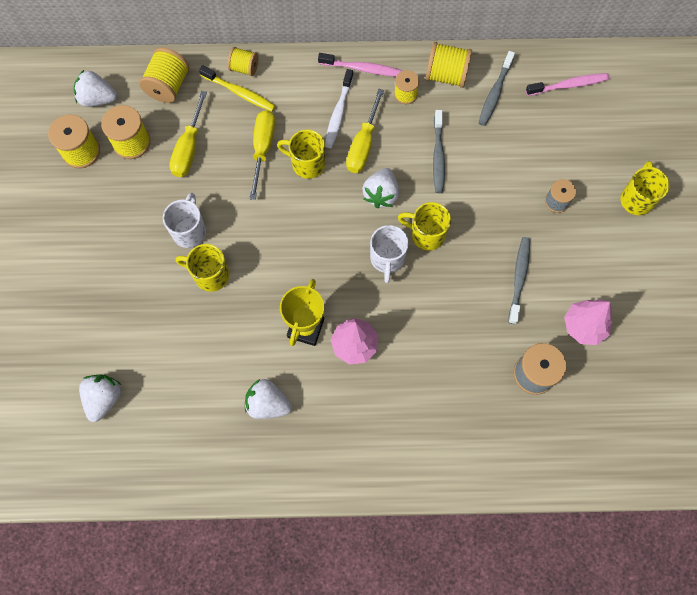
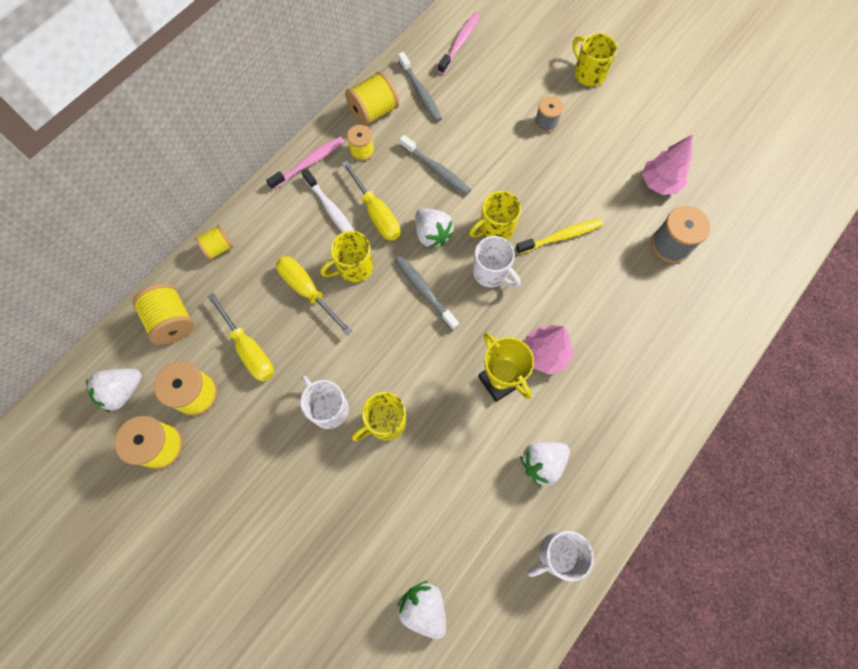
camera: 50 degrees left, 0 degrees up
yellow toothbrush [199,65,276,112] -> yellow toothbrush moved to [515,219,603,254]
grey toothbrush [508,237,530,324] -> grey toothbrush moved to [395,255,459,331]
none -> white mug [528,531,594,582]

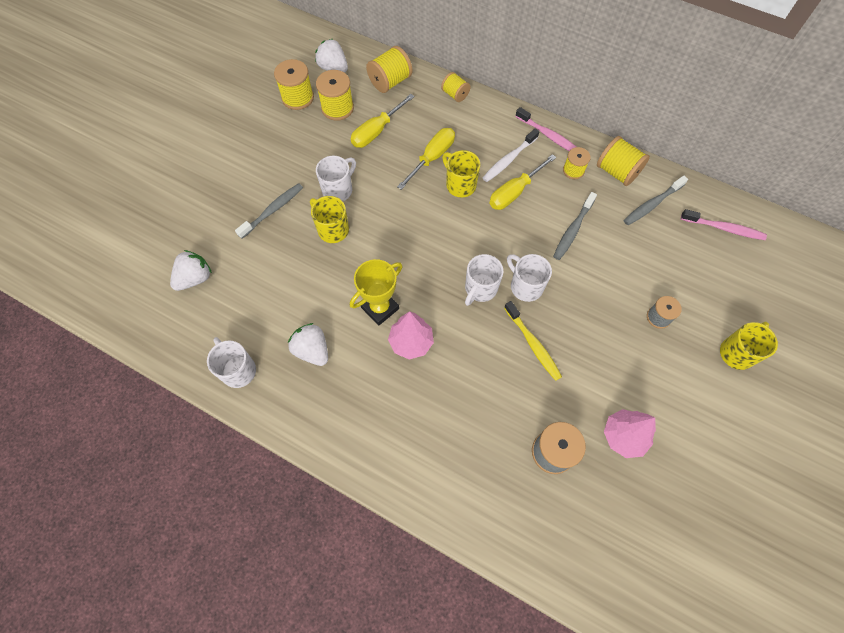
camera: 80 degrees right, 5 degrees down
grey toothbrush [395,255,459,331] -> grey toothbrush moved to [235,183,303,239]
white strawberry [415,208,454,248] -> none
yellow mug [469,191,521,240] -> white mug [507,254,552,302]

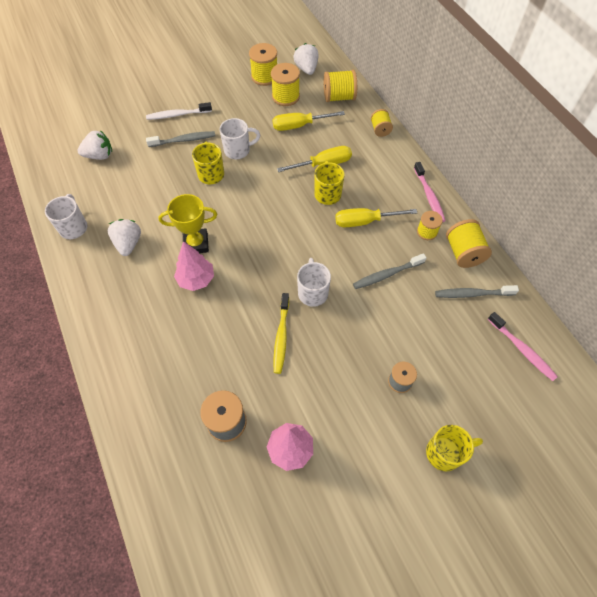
camera: 35 degrees right, 5 degrees down
white mug [465,254,503,306] -> none
white toothbrush [483,129,539,182] -> white toothbrush moved to [146,102,212,120]

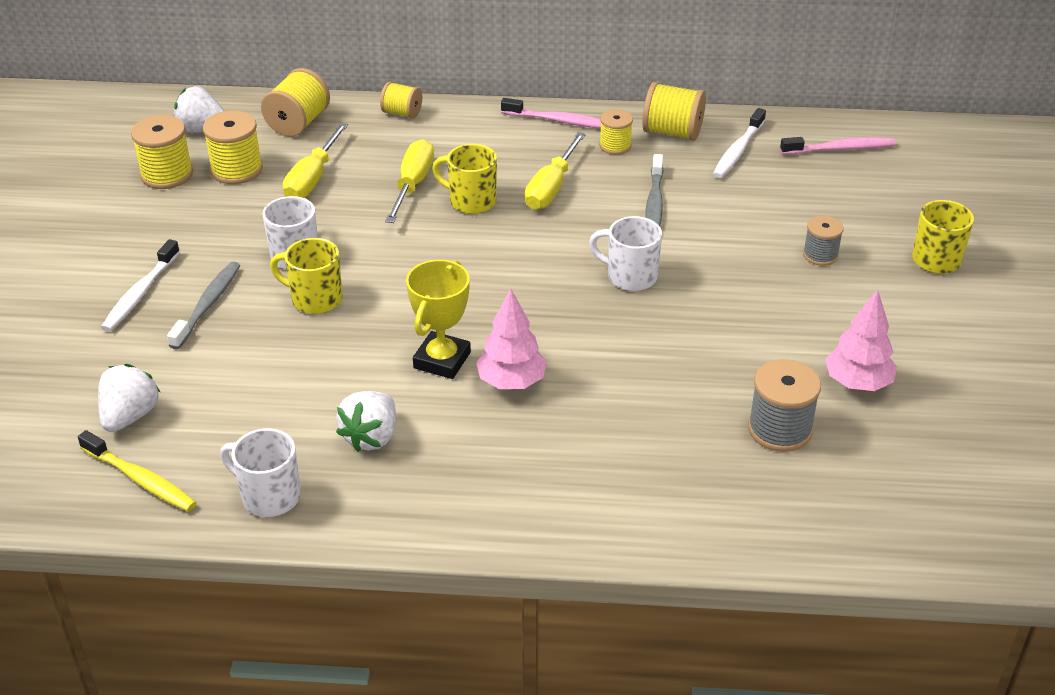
camera: 60 degrees left, 20 degrees down
white strawberry [108,219,141,256] -> white strawberry turned 90 degrees counterclockwise [336,391,396,452]
yellow toothbrush [274,293,289,374] -> yellow toothbrush moved to [78,430,197,512]
grey toothbrush [435,285,519,298] -> white toothbrush [713,108,766,178]

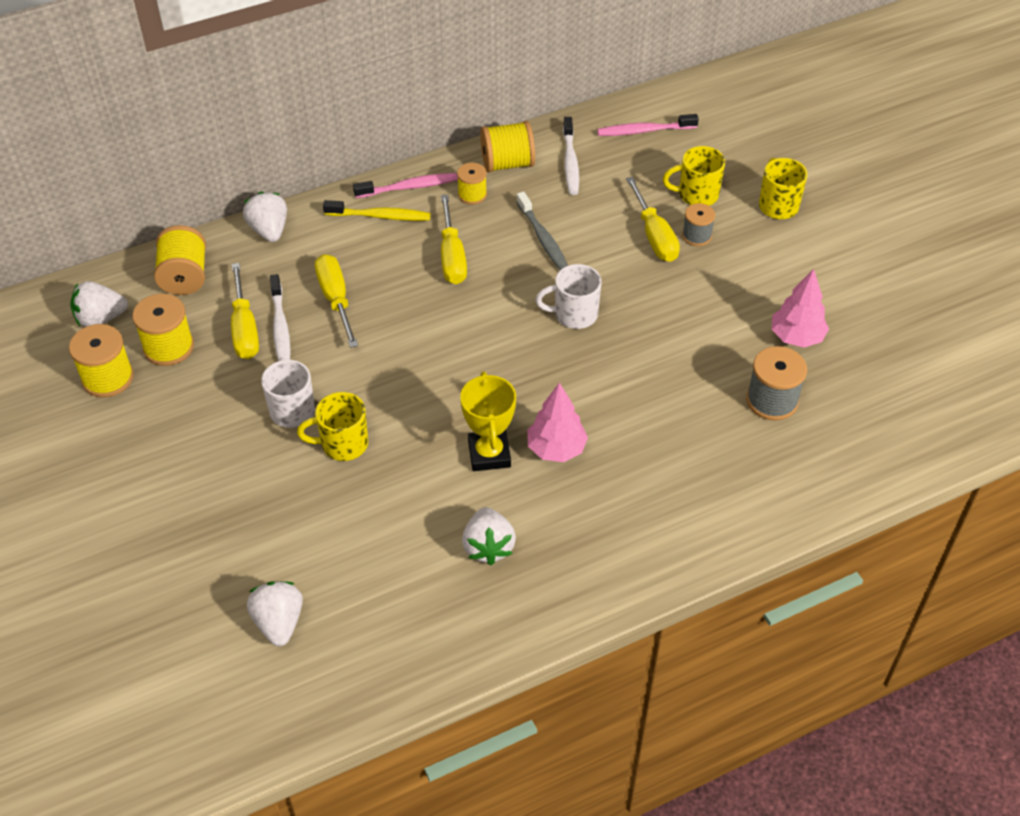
camera: 30 degrees left, 10 degrees up
yellow toothbrush [78,430,197,512] -> yellow toothbrush moved to [323,200,431,221]
white toothbrush [101,239,180,332] -> white toothbrush moved to [270,274,291,361]
grey toothbrush [167,261,241,350] -> none
white mug [220,428,301,517] -> none
yellow spool [380,82,422,119] -> white strawberry [243,192,287,242]
yellow mug [432,144,497,214] -> yellow mug moved to [663,146,725,206]
pink toothbrush [780,137,896,155] -> pink toothbrush turned 150 degrees counterclockwise [597,114,699,136]
none -> yellow screwdriver [626,177,680,262]

